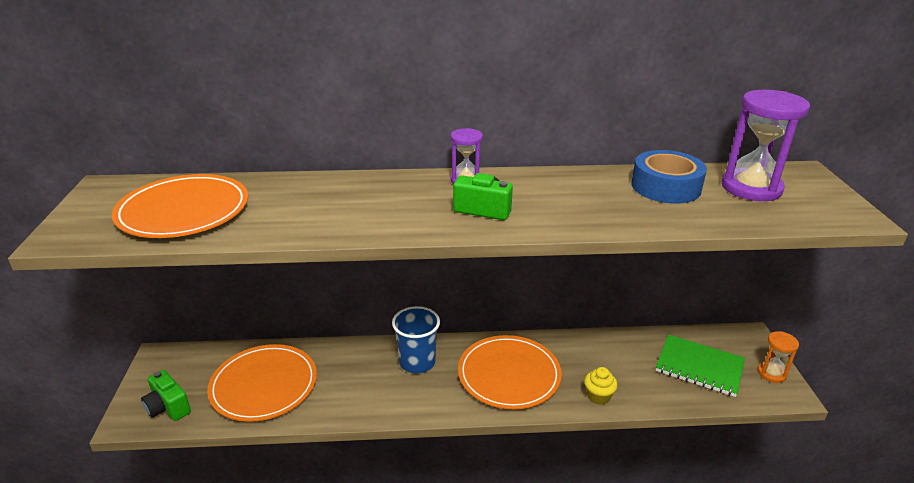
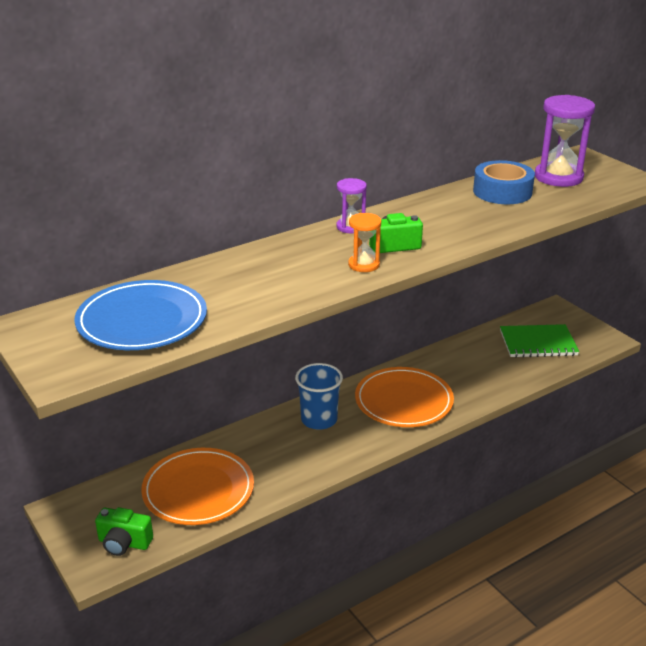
camera: 30 degrees left, 0 degrees up
orange plate [112,174,248,238] -> blue plate [74,280,207,350]
yellow cupcake [584,367,618,405] -> none
orange hourglass [757,331,799,383] -> orange hourglass moved to [348,213,381,272]

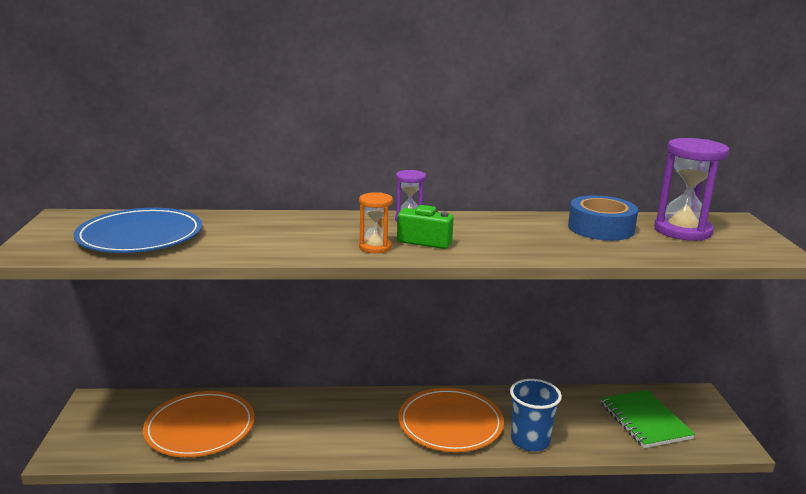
camera: 30 degrees right, 10 degrees down
green camera [95,507,153,556] -> none
blue cup [295,363,343,430] -> blue cup moved to [510,379,562,451]
green notebook [500,324,579,358] -> green notebook turned 45 degrees clockwise [600,390,695,448]

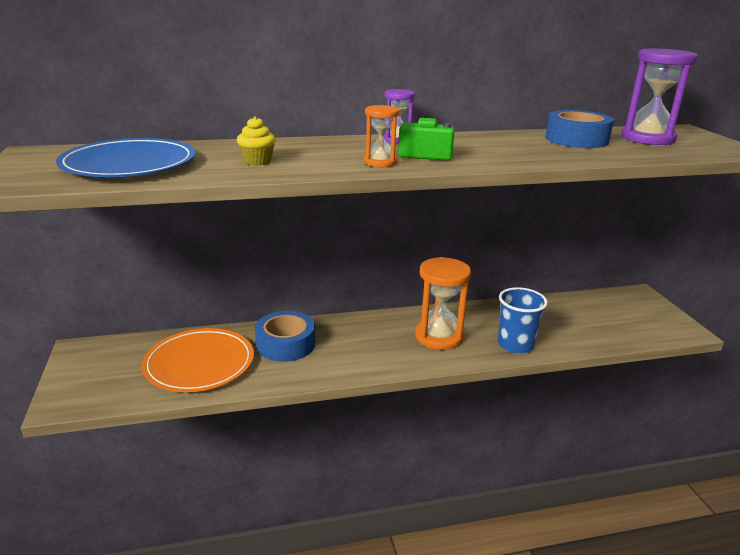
camera: 10 degrees left, 5 degrees up
orange plate [398,388,504,452] -> orange hourglass [415,257,471,350]
green notebook [600,390,695,448] -> none
none -> yellow cupcake [237,116,276,165]
none -> blue tape [255,311,315,362]

